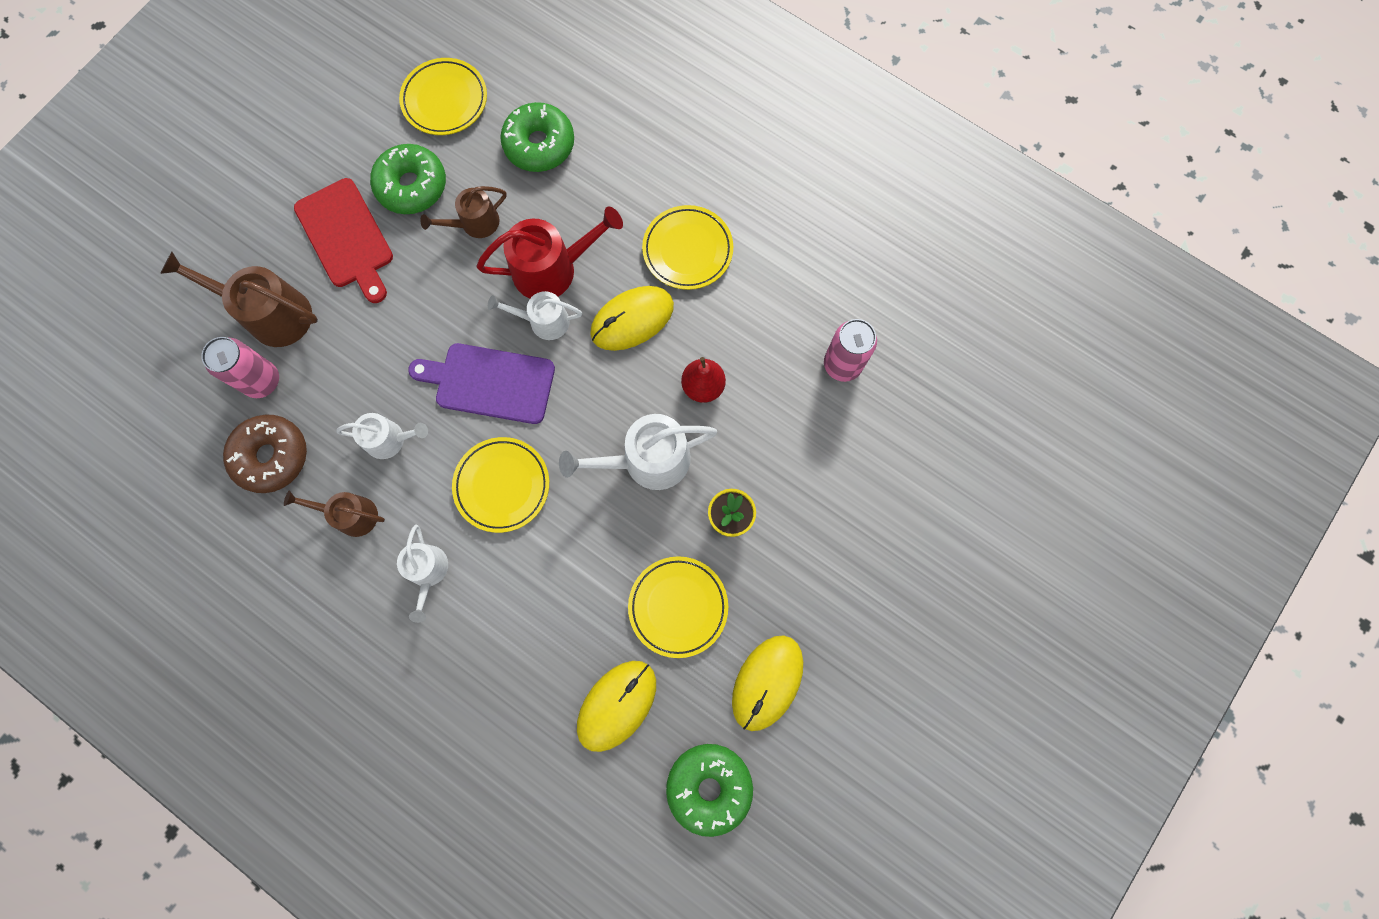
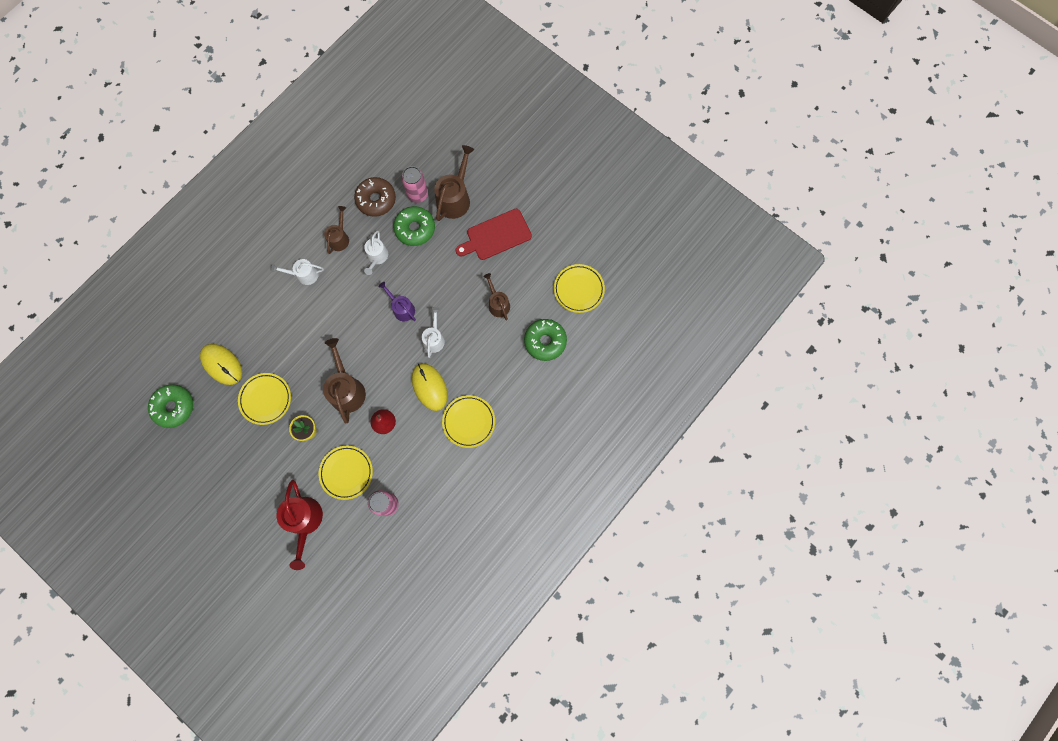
camera: 95 degrees right, 0 degrees up
green donut [370,144,446,214] -> green donut moved to [393,206,435,246]
purple cutting board [408,343,555,424] -> purple watering can [378,282,416,321]
yellow plate [452,437,549,533] -> yellow plate moved to [319,446,373,500]
red watering can [477,206,623,299] -> red watering can moved to [277,480,323,570]
white watering can [559,414,717,490] -> brown watering can [323,338,366,424]
yellow mouse [732,635,803,731] -> none

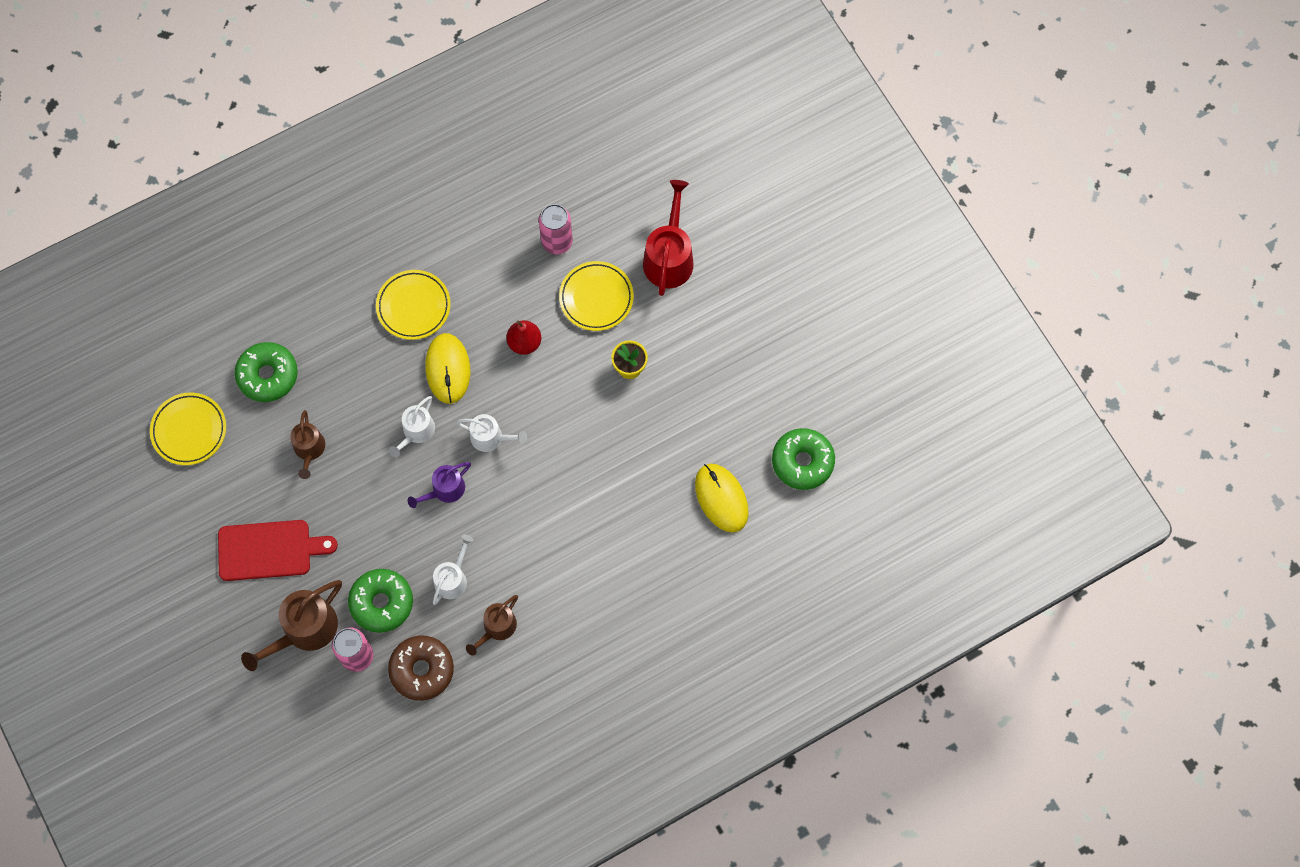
camera: 160 degrees left, 5 degrees down
yellow plate [238,373,291,425] -> none
white watering can [271,259,324,285] -> white watering can moved to [456,414,527,452]
brown watering can [323,338,366,424] -> none
purple watering can [378,282,416,321] -> purple watering can turned 75 degrees clockwise [408,462,471,508]

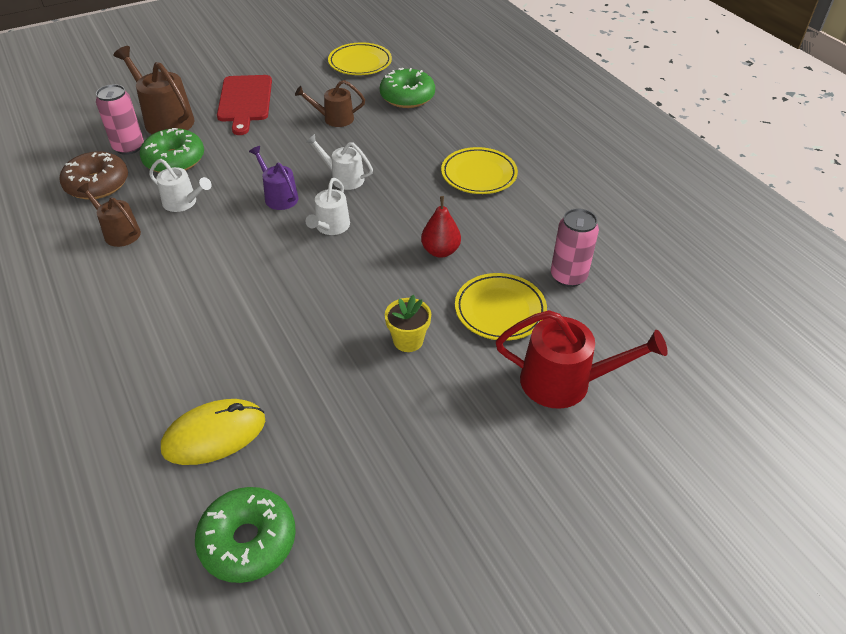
camera: 90 degrees right, 25 degrees down
yellow mouse [425,333,470,404] -> none

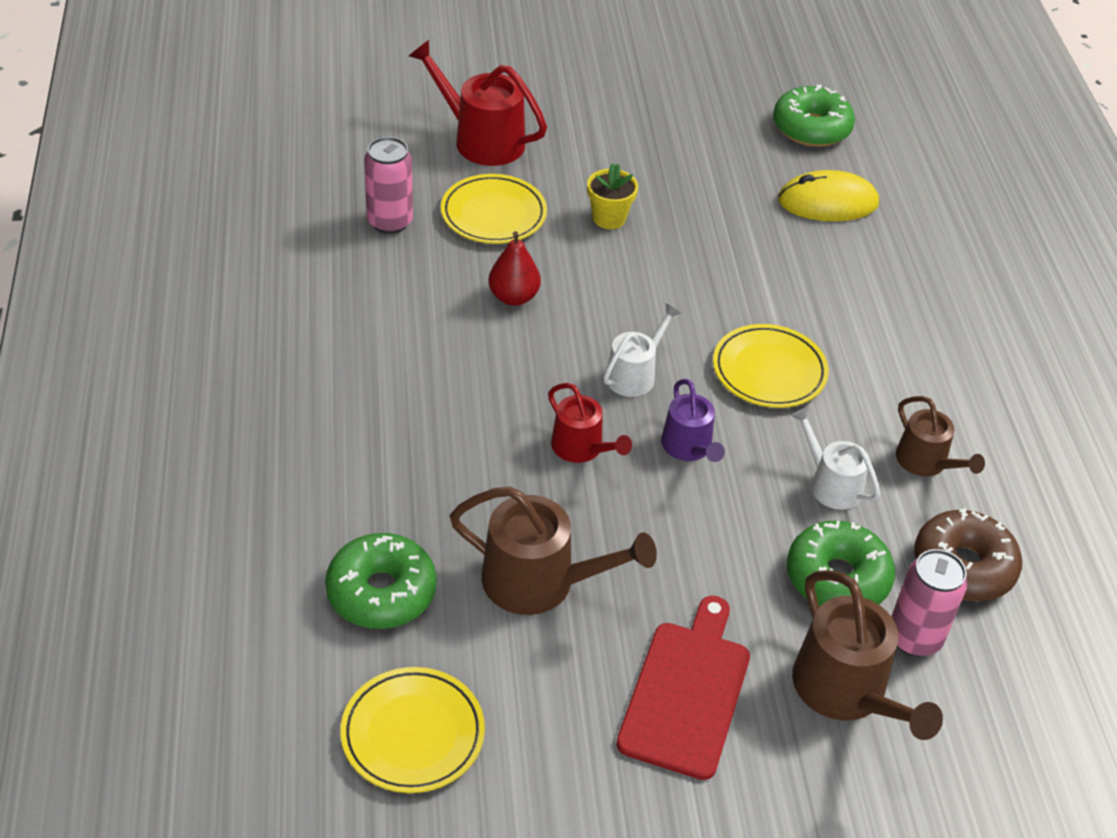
camera: 160 degrees left, 0 degrees up
brown watering can [295,80,365,127] -> brown watering can [450,486,657,615], size x1.63
white watering can [307,134,373,190] -> red watering can [548,383,632,463]
yellow plate [441,147,518,194] -> yellow plate moved to [713,324,829,408]

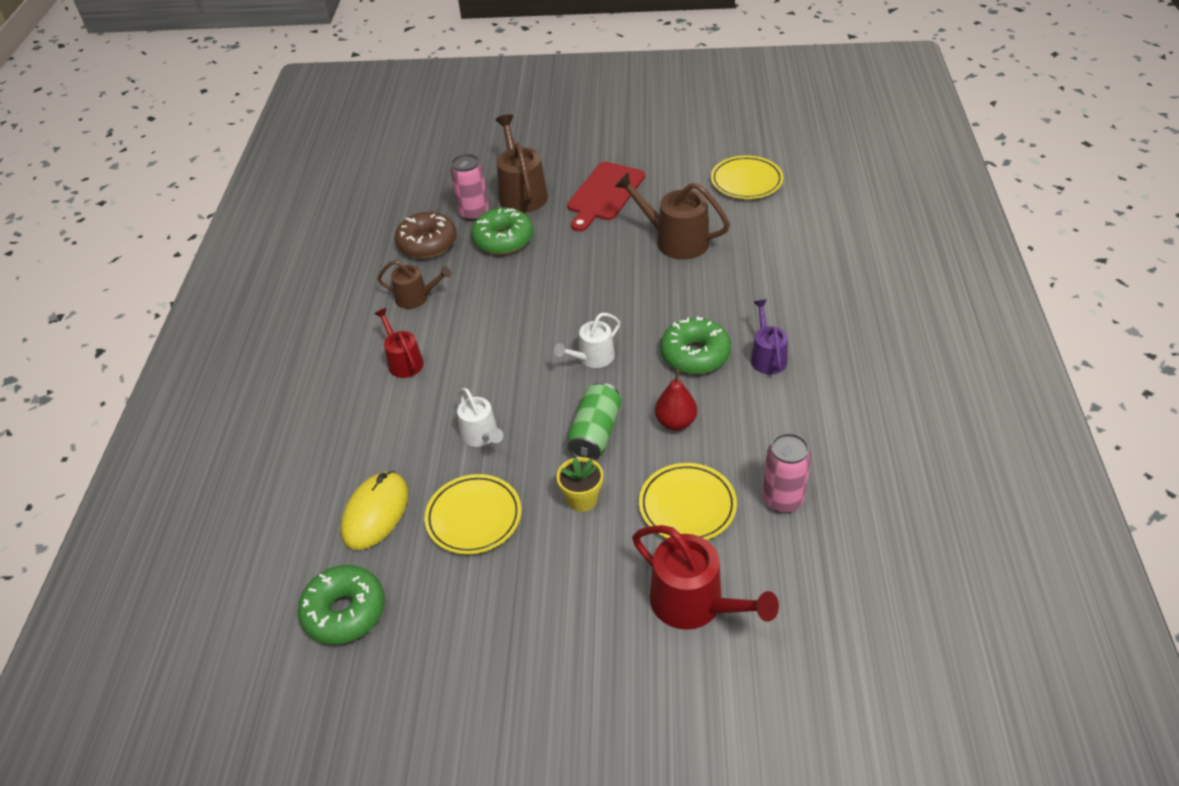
camera: 165 degrees left, 0 degrees up
green donut [325,533,437,629] -> green donut moved to [660,316,731,374]
red watering can [548,383,632,463] -> red watering can moved to [374,308,424,378]
purple watering can [661,379,725,462] -> purple watering can moved to [751,300,788,375]
yellow plate [713,324,829,408] -> yellow plate moved to [424,474,521,554]
yellow mouse [778,170,879,222] -> yellow mouse turned 75 degrees counterclockwise [340,471,408,550]
white watering can [791,407,880,510] -> white watering can moved to [457,388,503,447]
brown watering can [896,396,985,476] -> brown watering can turned 120 degrees clockwise [378,260,451,309]
none -> green can [568,382,622,461]

